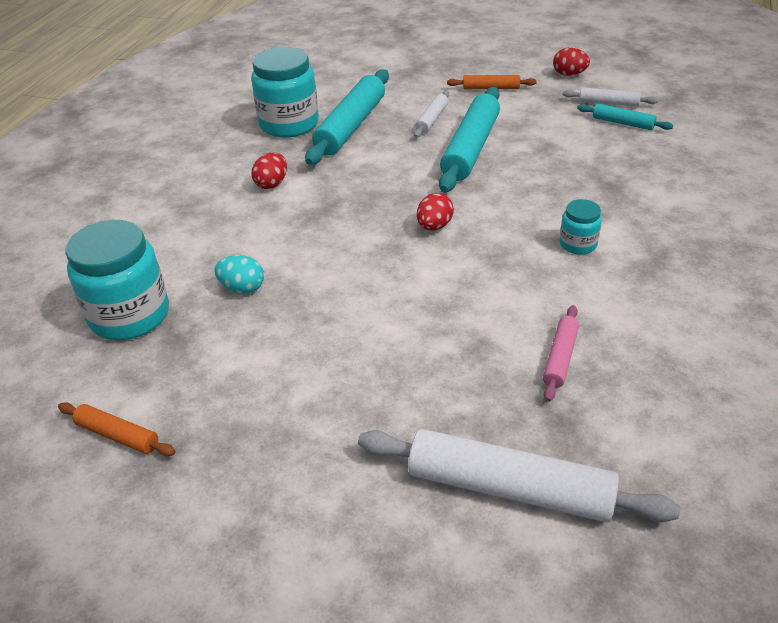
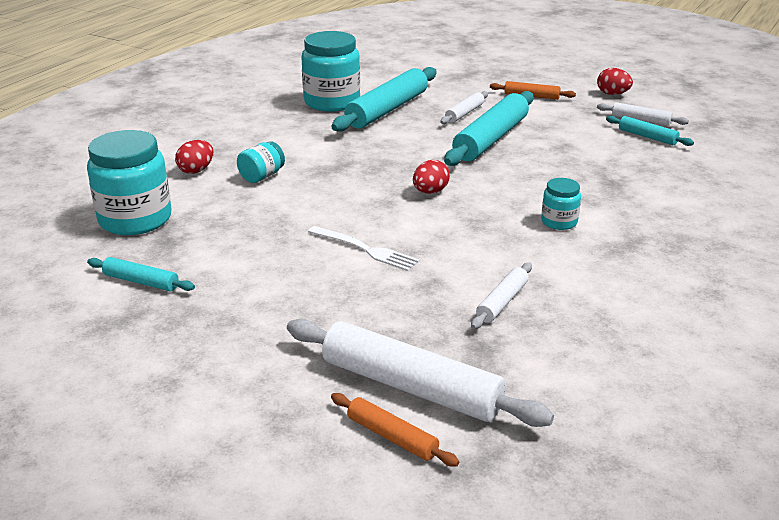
camera: 10 degrees right, 10 degrees down
orange rolling pin [58,402,175,456] -> orange rolling pin moved to [331,393,459,467]
turquoise egg [214,255,264,294] -> none
red egg [251,152,287,189] -> red egg moved to [175,140,213,174]
pink rolling pin [543,305,579,402] -> white rolling pin [471,262,532,329]
none -> turquoise rolling pin [87,257,195,292]
none -> turquoise jar [237,141,285,183]
none -> white fork [308,226,420,271]

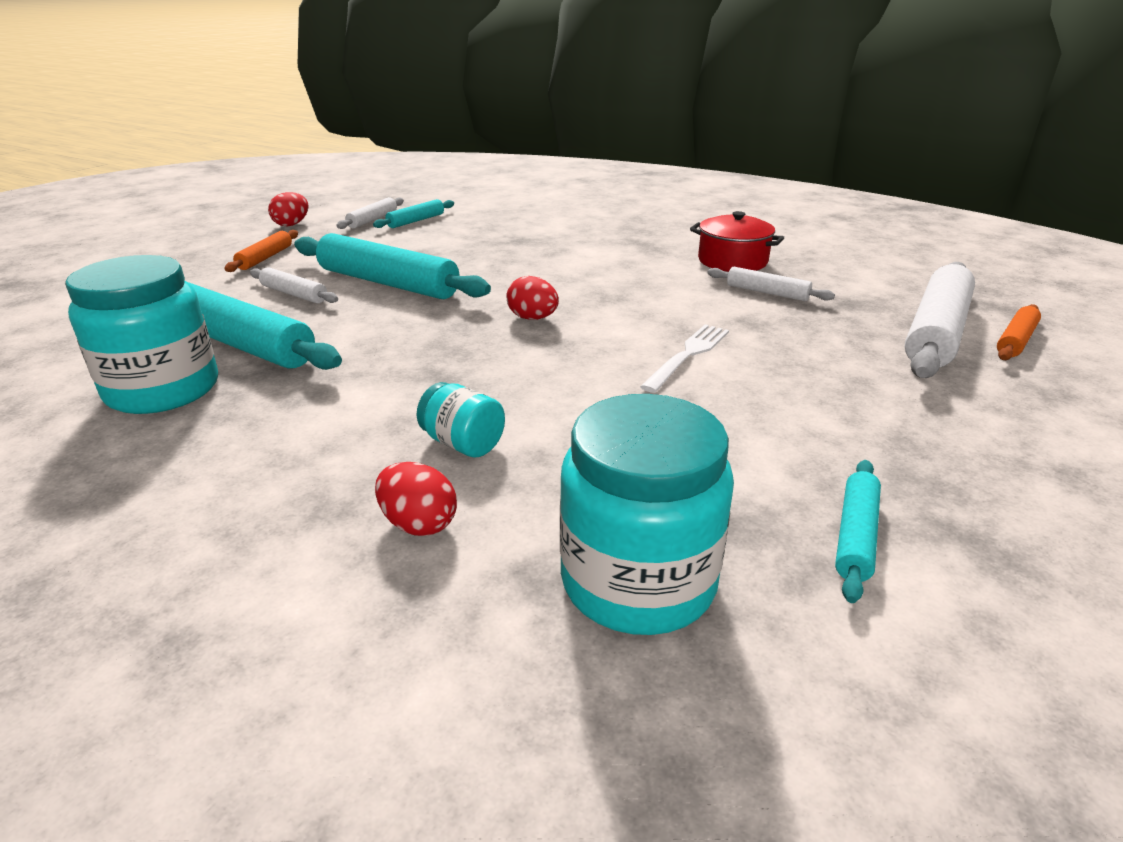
camera: 90 degrees left, 0 degrees up
turquoise jar [541,178,581,230] -> none
none -> red pot [690,211,784,272]

